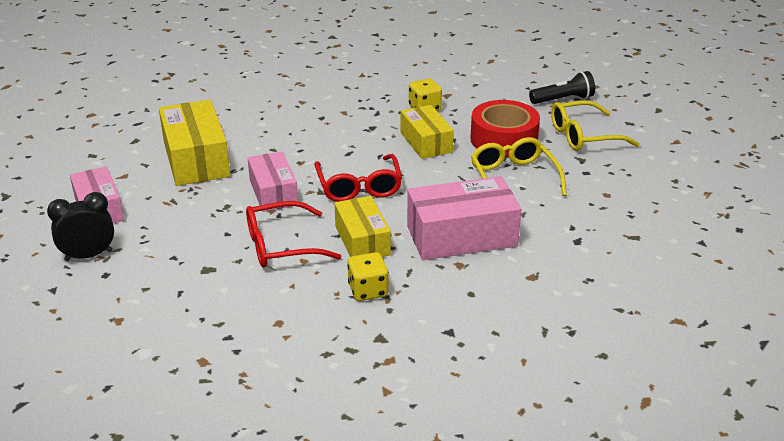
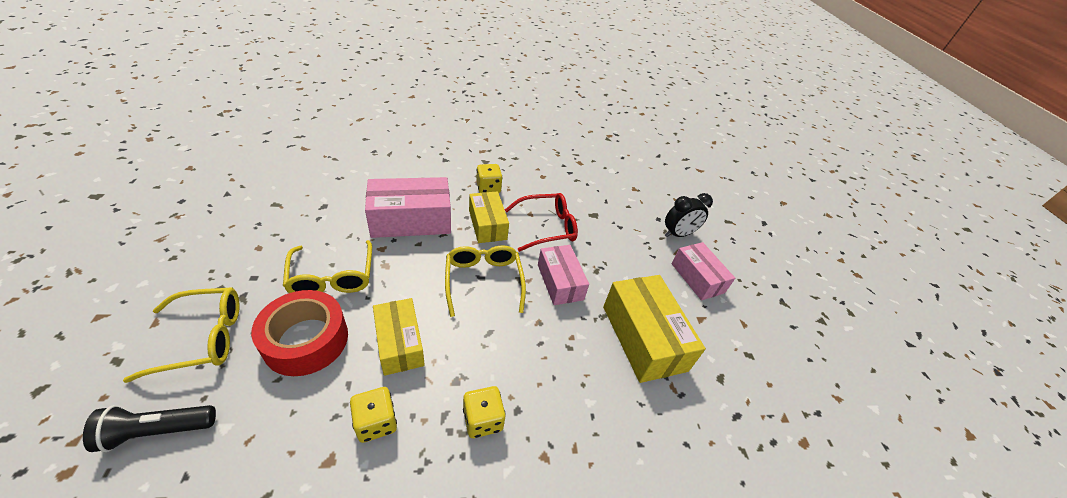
camera: 175 degrees right, 10 degrees up
red glasses [314,154,402,202] -> yellow glasses [445,245,526,317]
none -> yellow dice [463,386,506,438]

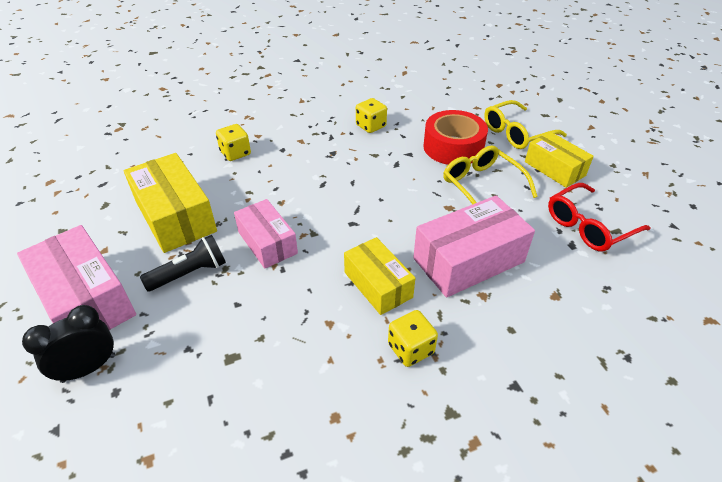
camera: 170 degrees right, 0 degrees up
black flashlight [83,405,216,452] -> black flashlight moved to [140,235,226,291]
yellow box [373,298,425,376] -> yellow box moved to [525,132,594,188]
yellow glasses [445,245,526,317] -> none
yellow dice [463,386,506,438] -> yellow dice moved to [216,124,251,161]
red glasses [505,193,578,252] -> red glasses moved to [548,183,651,251]
pink box [672,242,735,301] -> pink box [17,225,136,330], size x1.54

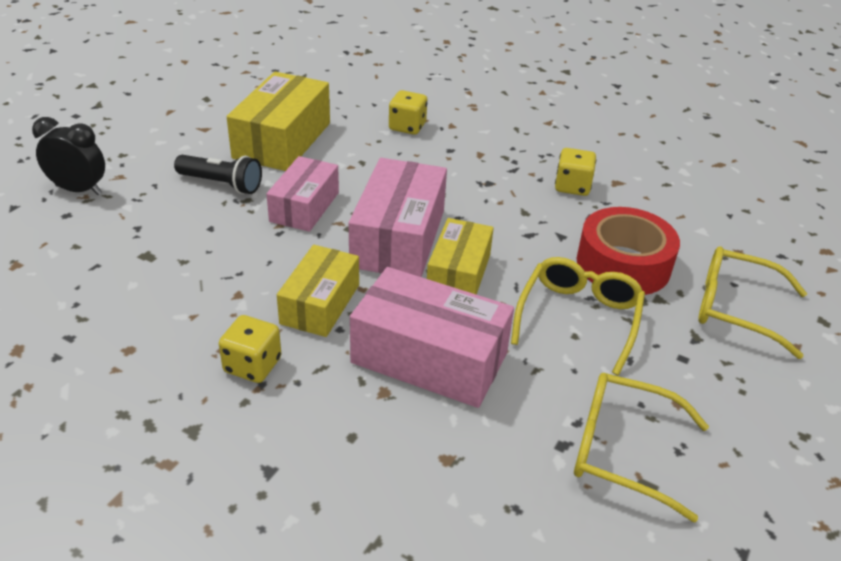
camera: 50 degrees right, 5 degrees down
pink box [17,225,136,330] -> pink box moved to [349,158,447,277]
yellow box [525,132,594,188] -> yellow box moved to [427,218,494,295]
red glasses [548,183,651,251] -> yellow glasses [574,373,709,522]

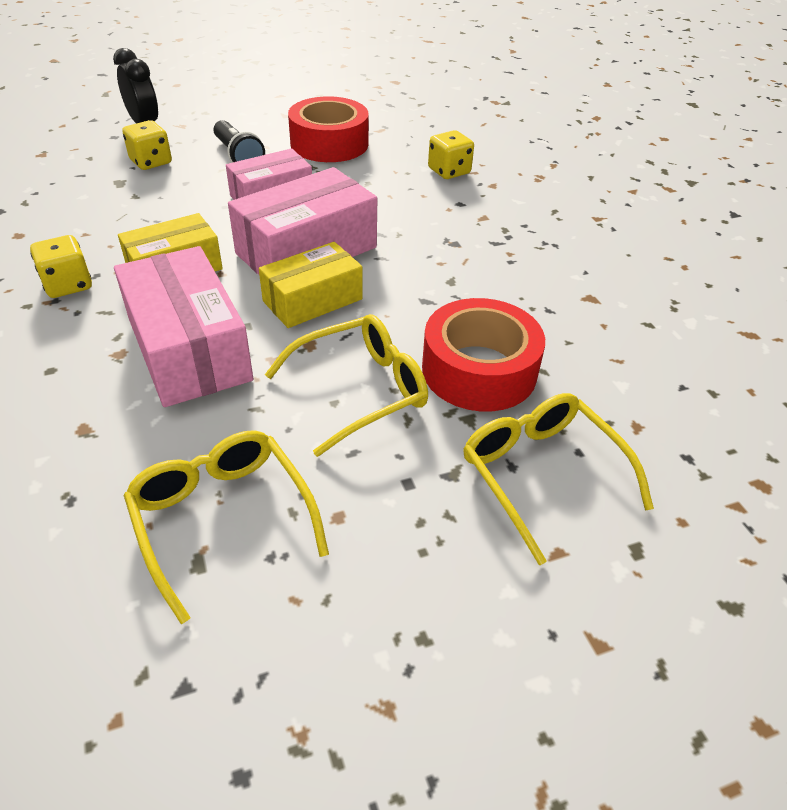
camera: 40 degrees right, 5 degrees up
yellow box [227,71,330,171] -> red tape [288,96,369,162]
yellow dice [555,148,596,196] -> yellow dice moved to [122,120,172,170]

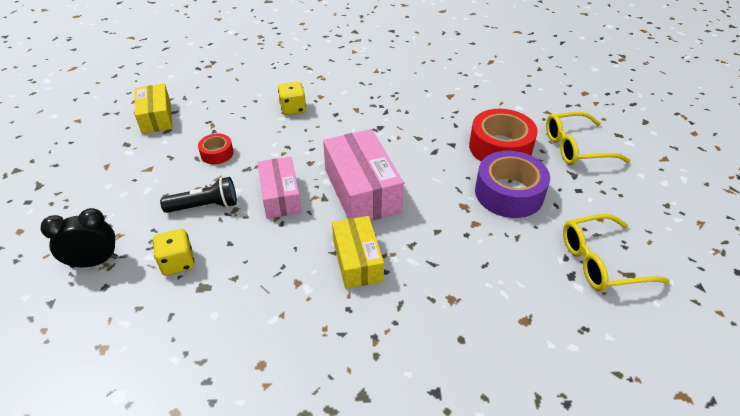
camera: 70 degrees left, 0 degrees up
yellow dice [30,235,92,298] -> none
pink box [114,246,253,407] -> none
yellow box [259,242,362,328] -> yellow box moved to [135,84,172,134]
yellow glasses [265,314,428,457] -> purple tape [475,151,550,218]
red tape [288,96,369,162] -> red tape [198,134,234,164], size x0.51

